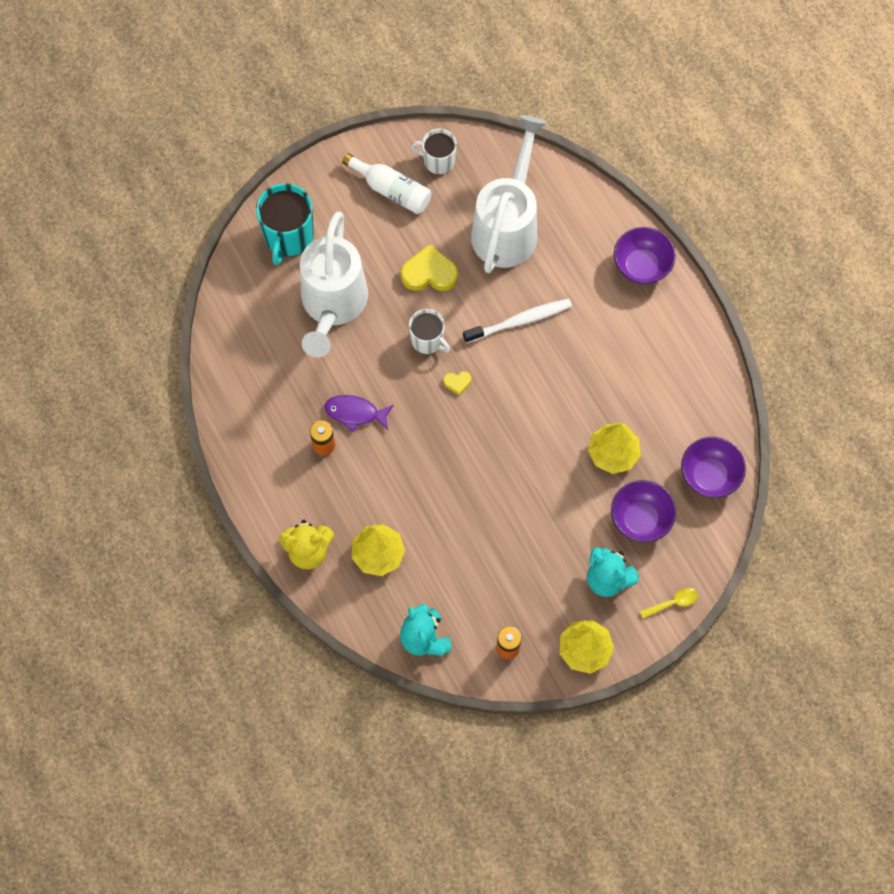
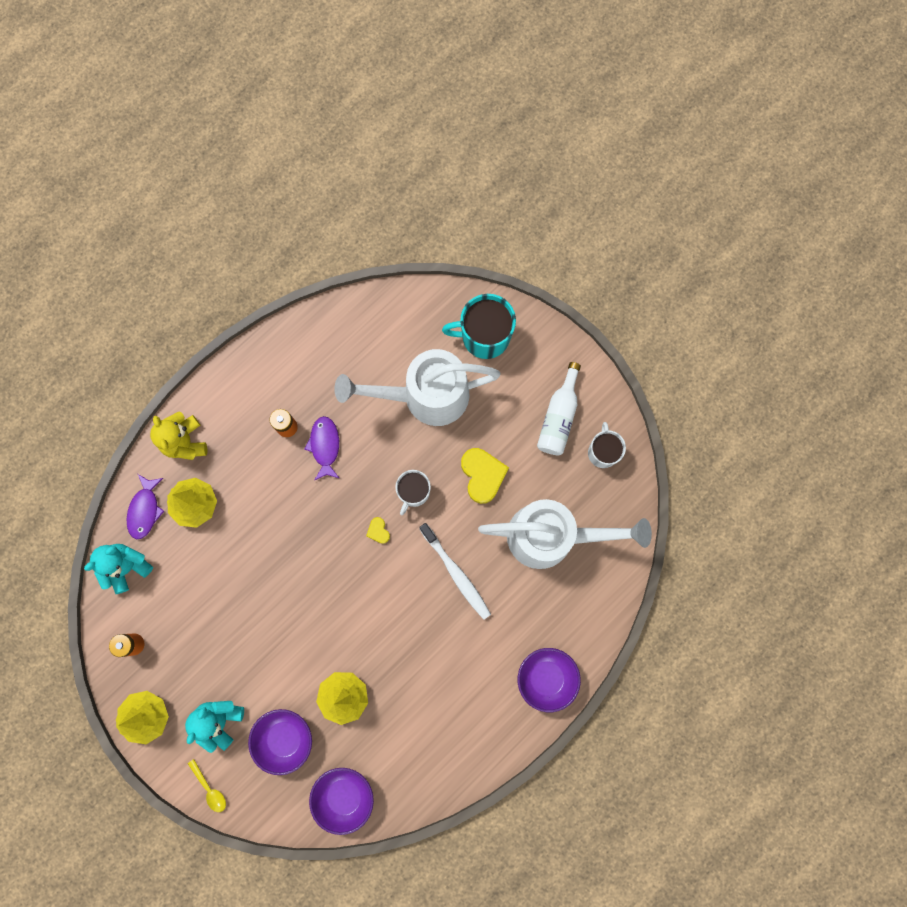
camera: 75 degrees right, 10 degrees up
none -> purple fish [126,474,164,539]

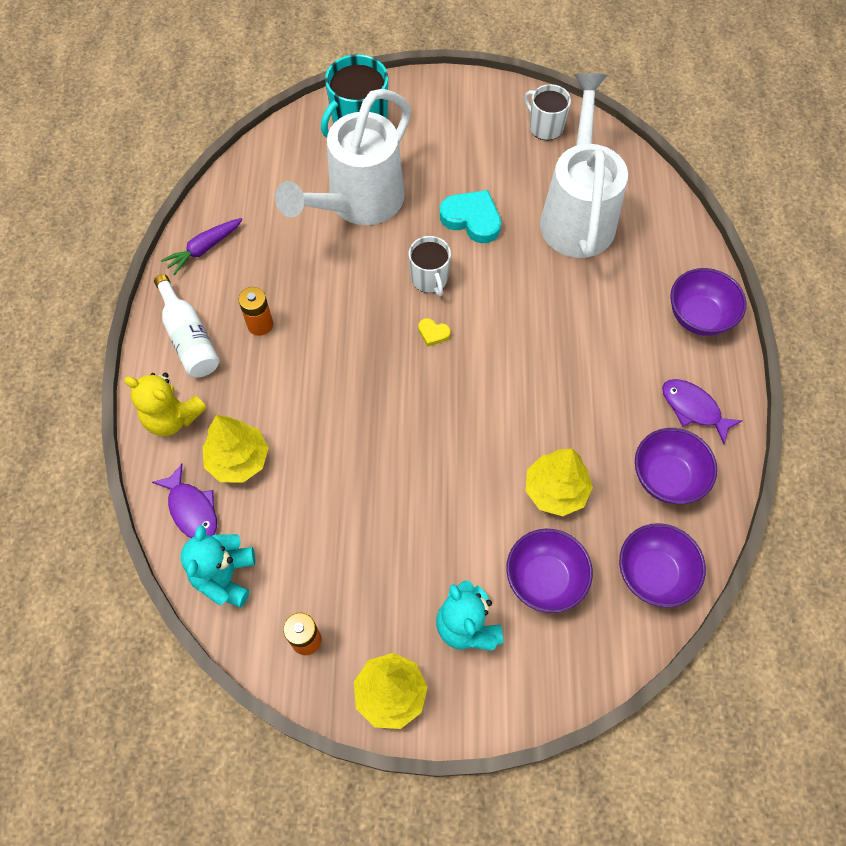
camera: 45 degrees left, 15 degrees down
yellow spoon [188,759,226,812] -> none
purple fish [305,416,340,480] -> purple fish moved to [662,379,743,444]
white toothbrush [419,523,491,620] -> none
yellow heart [461,448,509,504] -> turquoise heart [440,190,501,243]
white watering can [478,499,652,569] -> white watering can turned 45 degrees counterclockwise [540,73,628,258]
white bottle [537,362,581,455] -> white bottle moved to [154,274,220,377]
none -> purple carrot [161,218,243,275]
none -> purple bowl [635,428,717,504]

